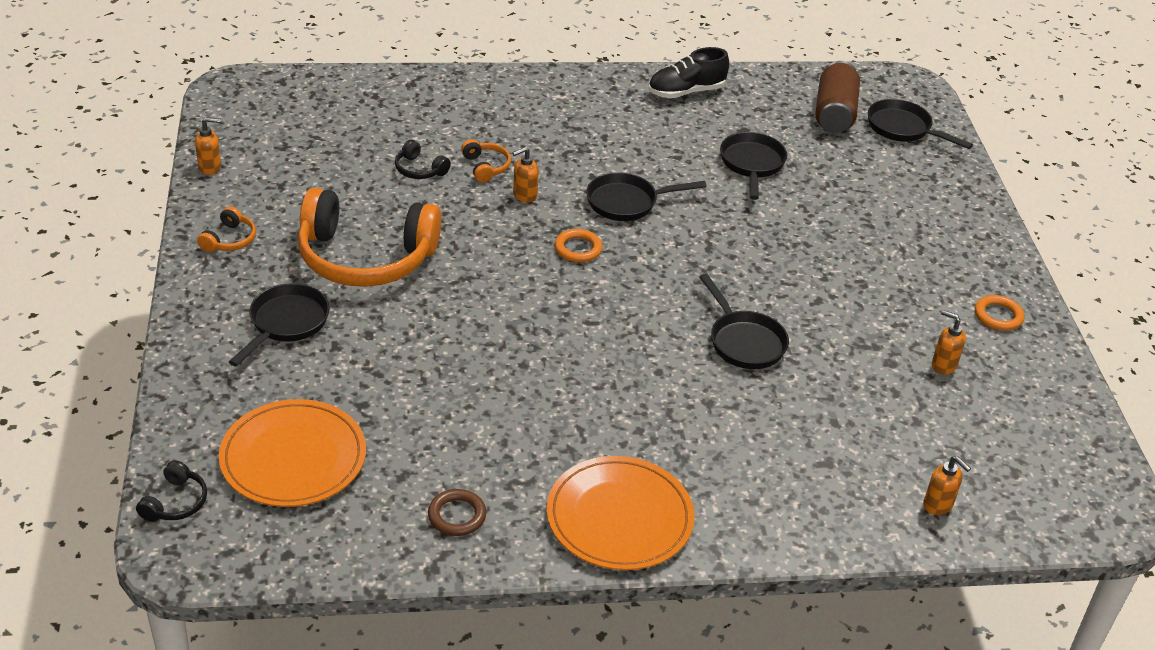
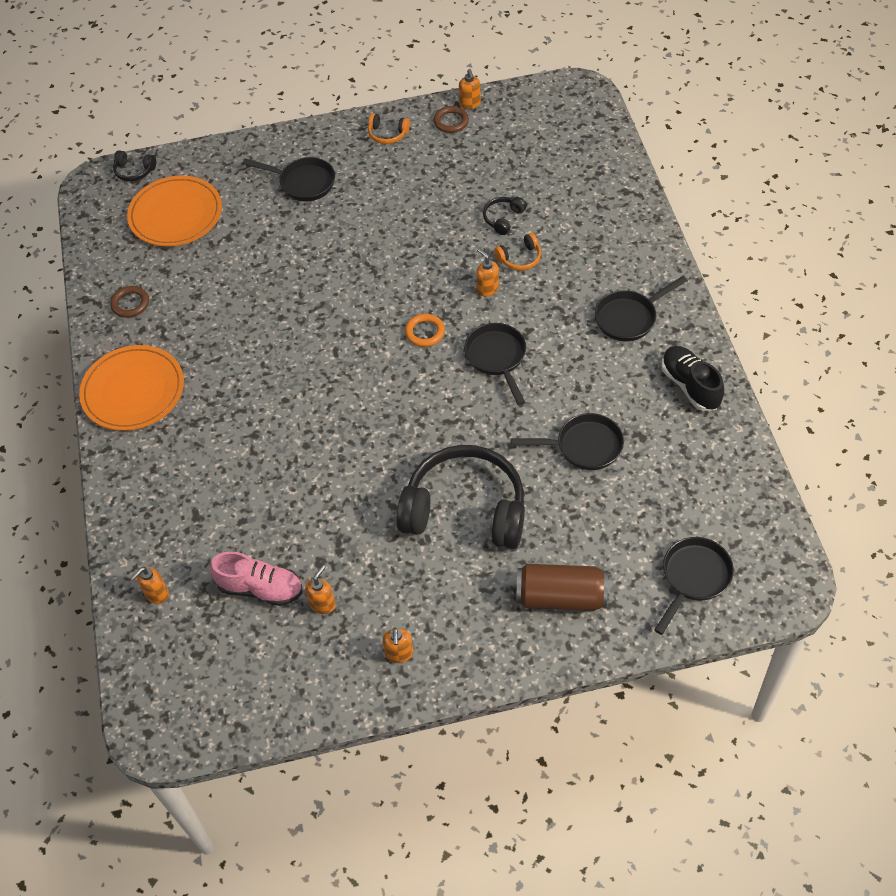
camera: 90 degrees right, 15 degrees up
orange headphones [298,188,441,287] -> none
black pan [699,273,789,369] -> black pan moved to [595,276,688,341]
brown can [815,61,860,133] -> brown can moved to [516,564,608,611]
orange ring [975,295,1024,331] -> orange soap dispenser [382,628,413,663]
none -> pink shoe [210,551,302,606]
none -> black headphones [397,445,525,549]
none -> brown ring [433,106,469,133]

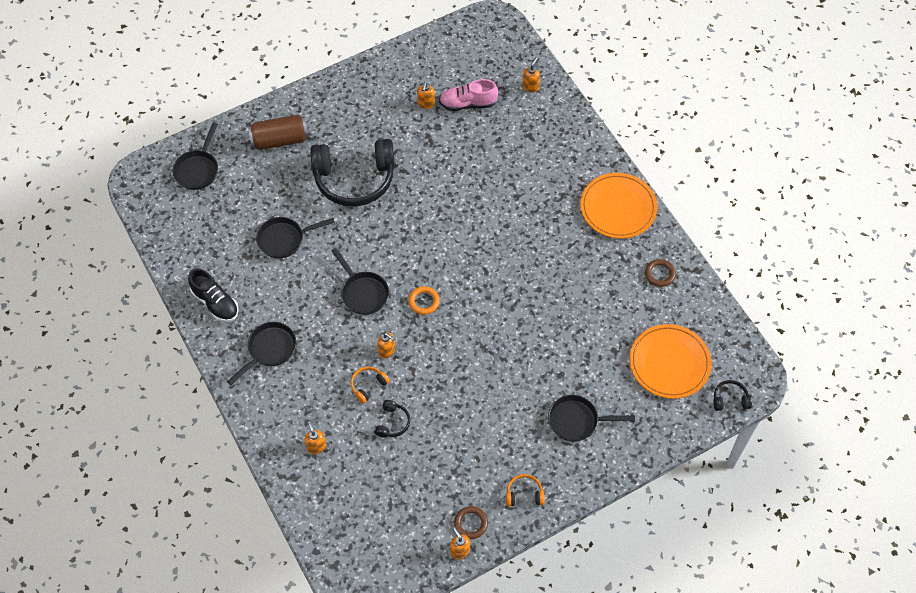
camera: 160 degrees right, 5 degrees up
orange soap dispenser [382,628,413,663] -> orange soap dispenser moved to [304,421,326,454]

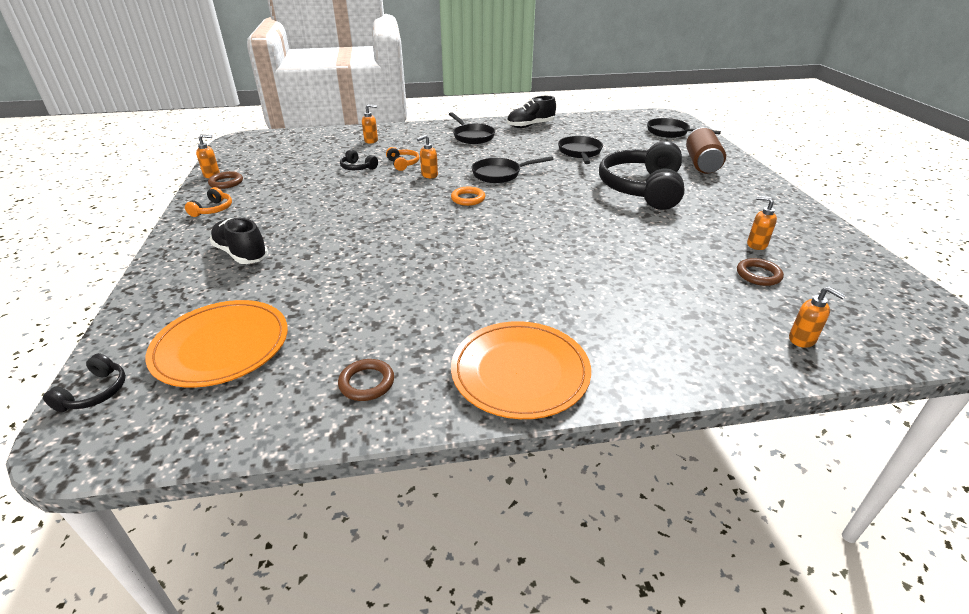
camera: 110 degrees right, 25 degrees down
pink shoe [439,79,498,111] -> brown ring [737,258,784,286]
black pan [548,395,635,442] -> black shoe [209,218,268,264]

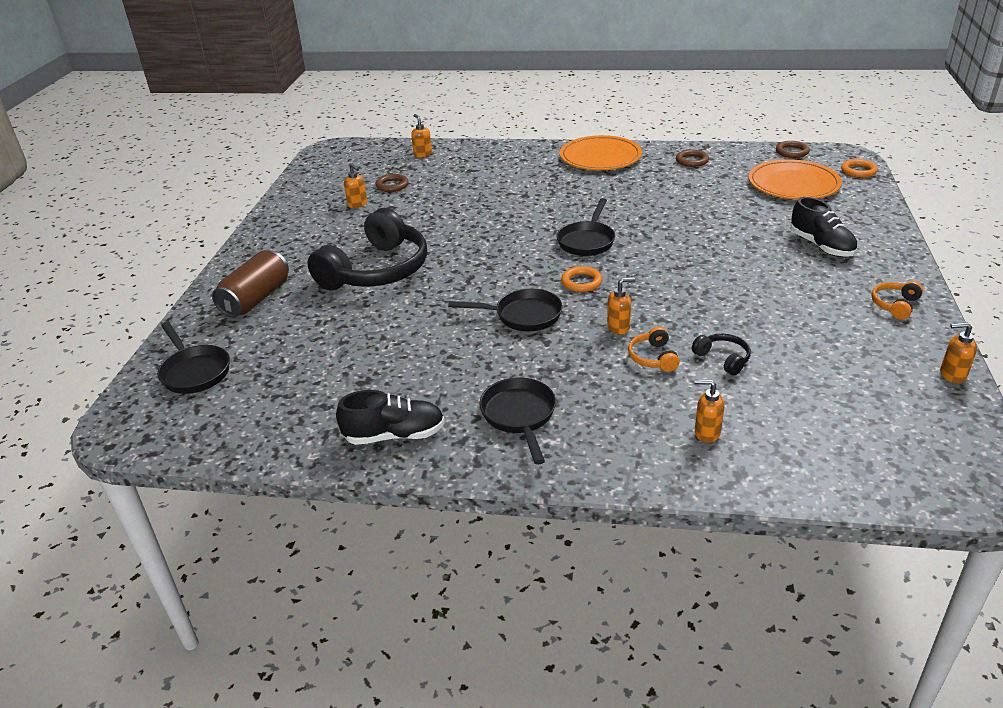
camera: 160 degrees left, 0 degrees up
black headphones [43,353,126,412] -> orange ring [841,159,878,178]
brown ring [208,171,243,189] -> brown ring moved to [776,141,810,158]
black pan [558,136,603,164] -> black pan moved to [557,198,615,256]

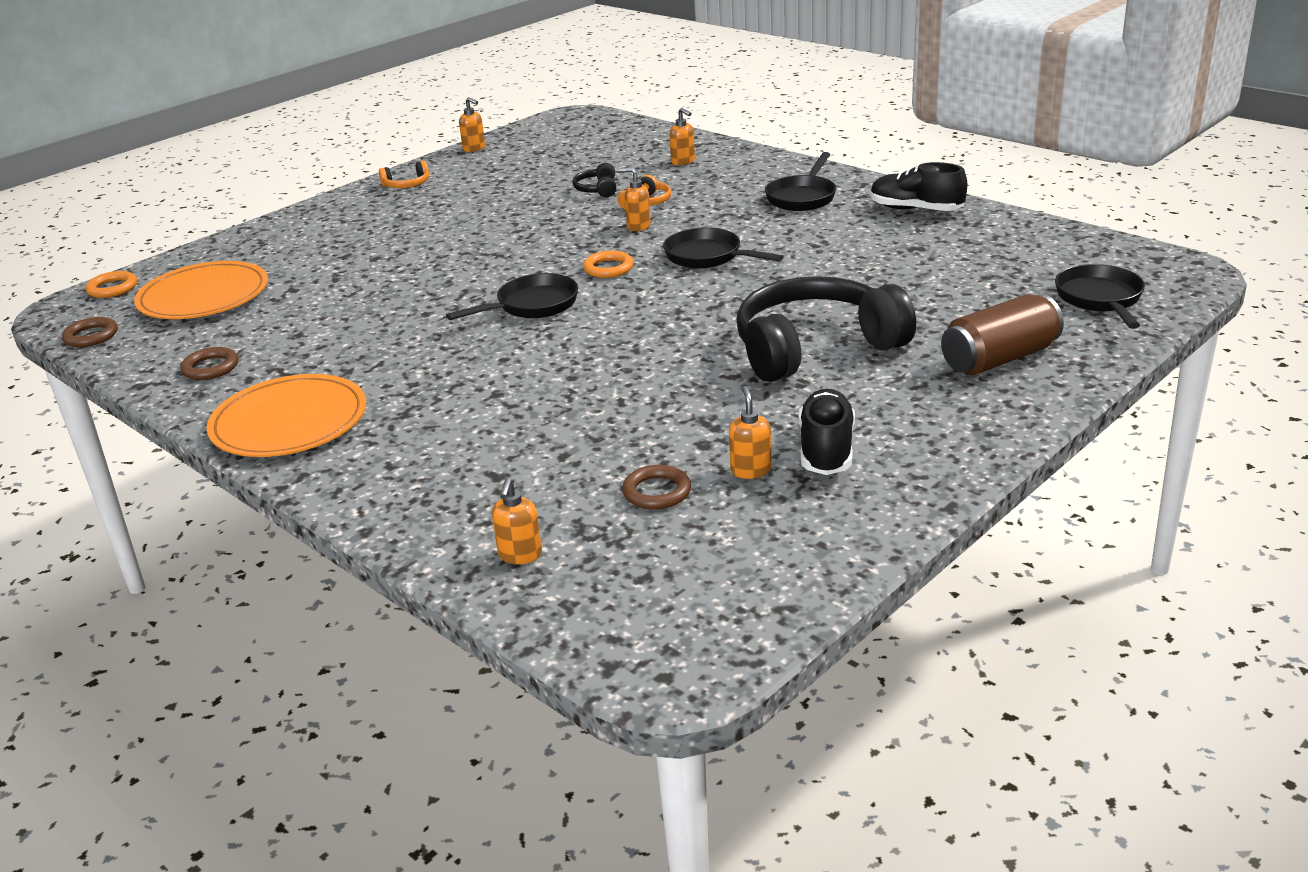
camera: 145 degrees left, 5 degrees down
black shoe [790,197,858,257] -> black shoe moved to [798,389,855,475]

